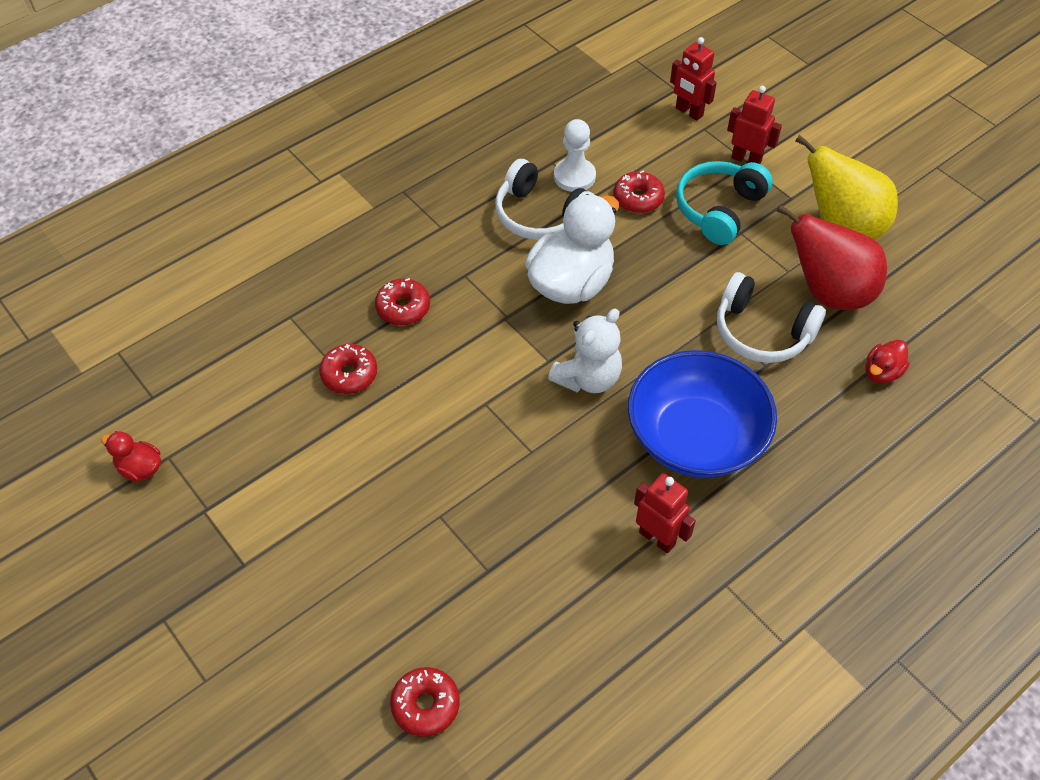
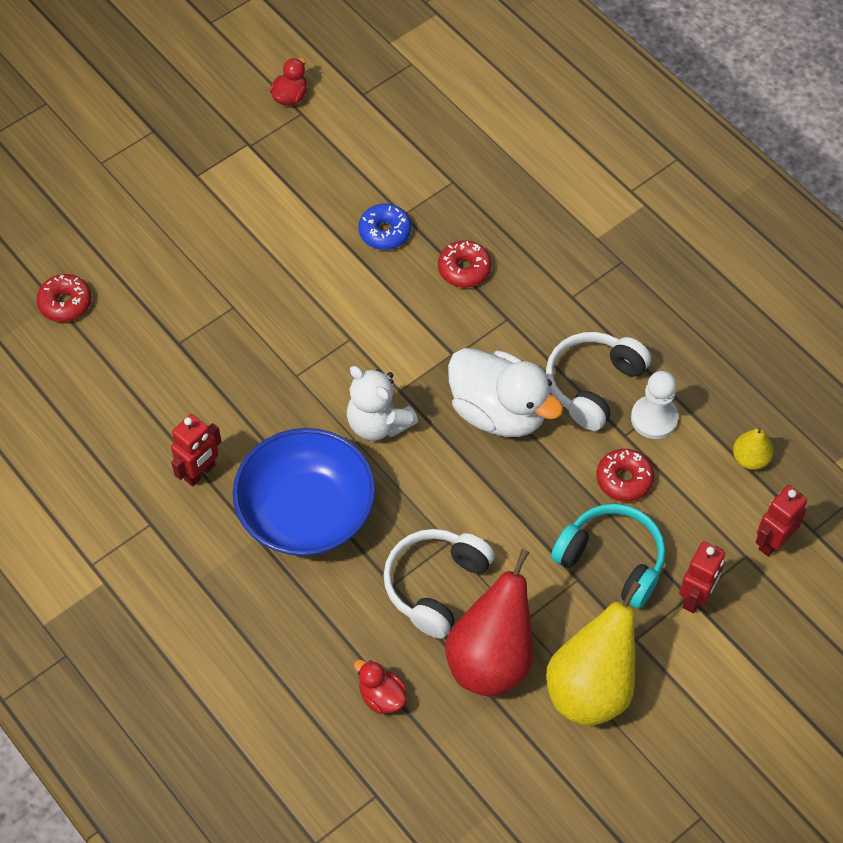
camera: 90 degrees right, 5 degrees up
red donut [319,344,377,394] -> blue donut [359,204,411,250]
none -> yellow pear [733,427,773,470]

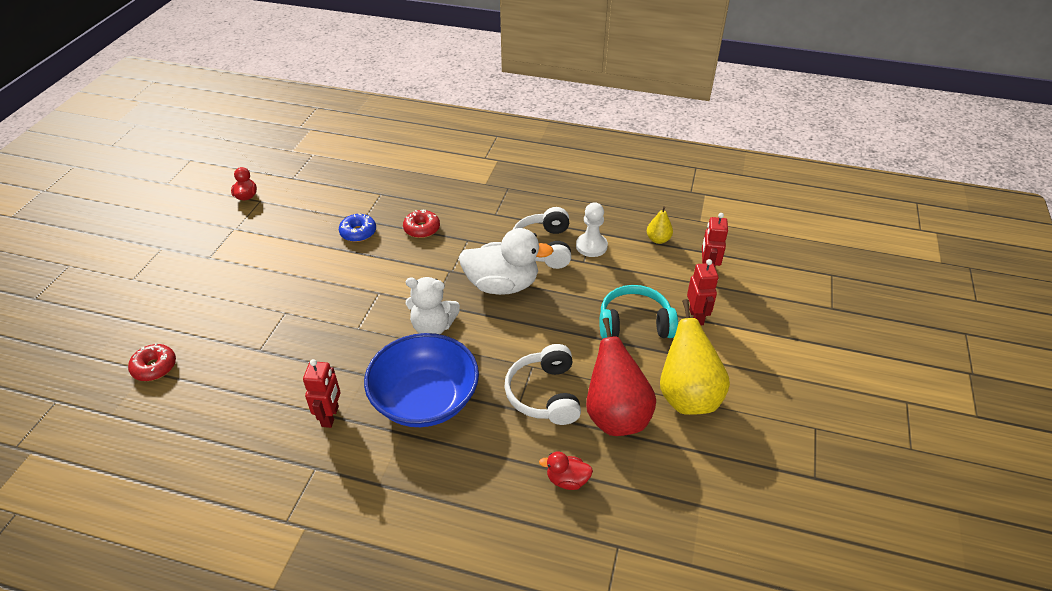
camera: 35 degrees left, 15 degrees down
red donut [597,449,654,502] -> none

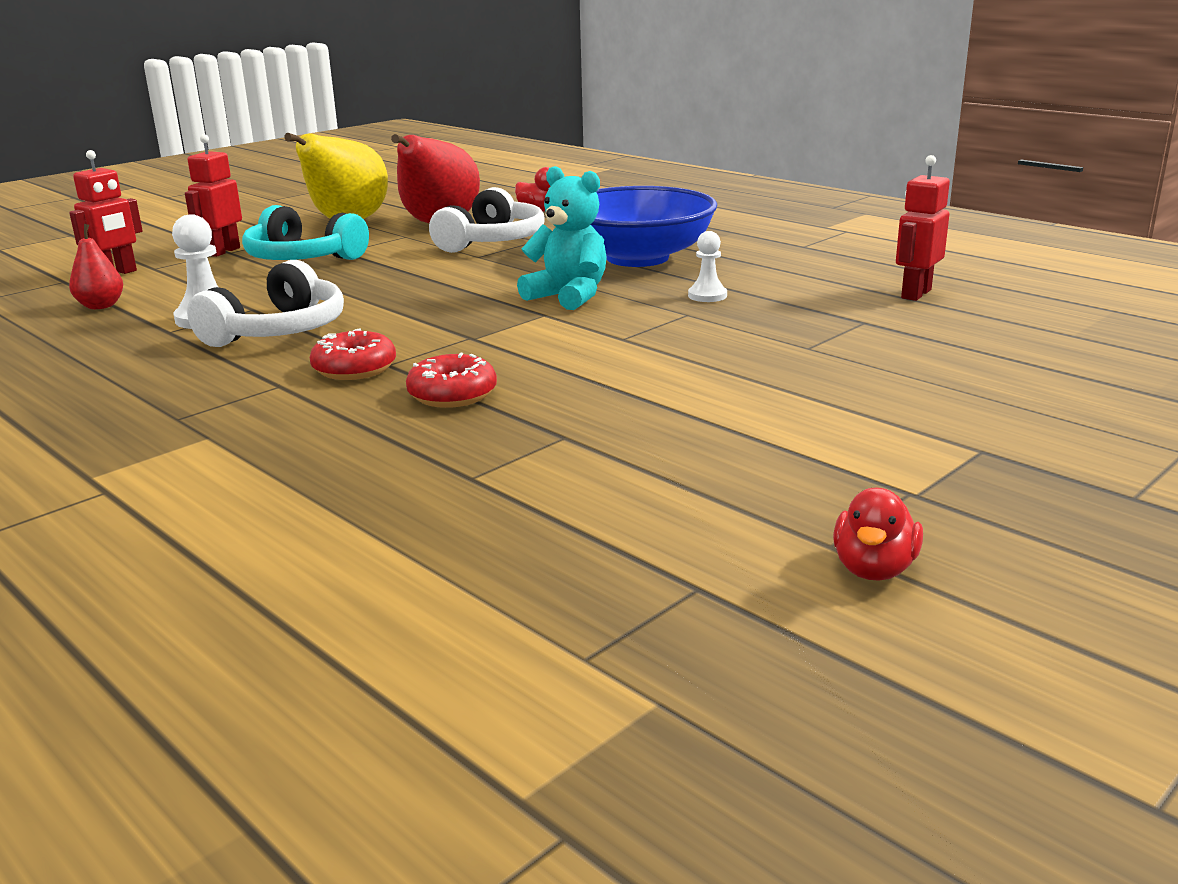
camera: 150 degrees left, 20 degrees down
red donut [128,343,176,381] -> red donut moved to [309,328,396,380]
red robot [303,359,341,428] -> red robot moved to [896,155,950,301]
blue donut [339,214,376,242] -> none
white teddy bear [406,277,460,334] -> turquoise teddy bear [517,166,607,310]
white duck [459,228,554,295] -> none
yellow pear [647,206,673,244] -> red pear [69,224,123,309]
none -> white pawn [688,231,727,302]

